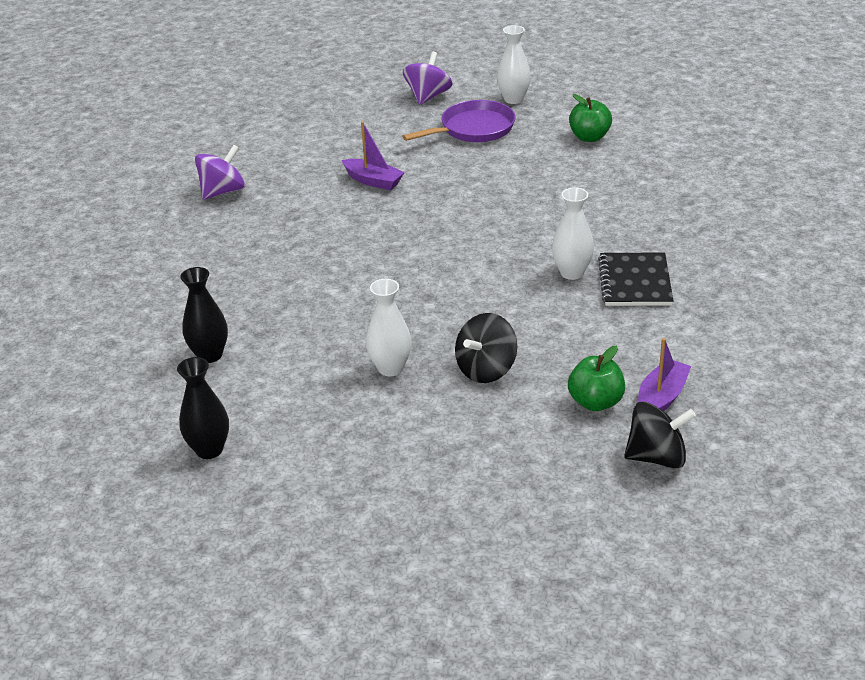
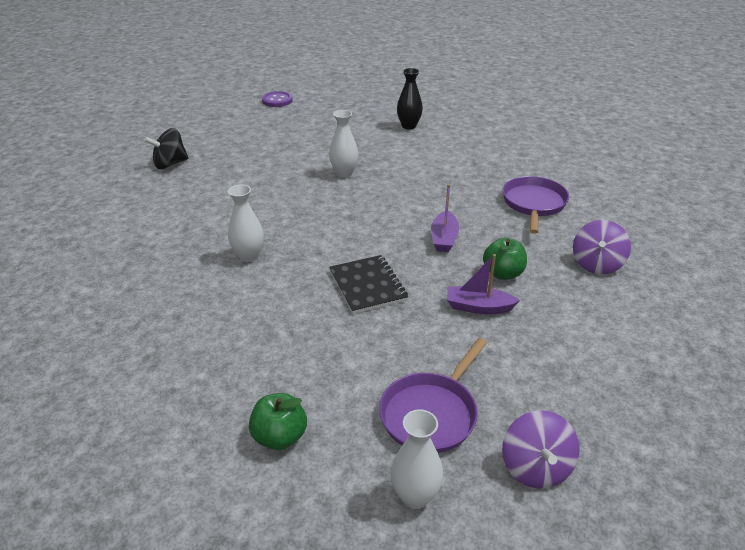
camera: 155 degrees right, 0 degrees up
black vase [180,267,228,363] -> none
black spinning top [455,313,517,383] -> none
green apple [568,346,625,411] -> green apple moved to [483,237,527,280]
black notebook [598,252,673,306] -> black notebook moved to [329,255,408,314]
purple boat [638,338,691,411] -> purple boat moved to [431,184,459,252]
none -> purple button [262,91,293,107]
none -> purple pan [502,176,569,234]

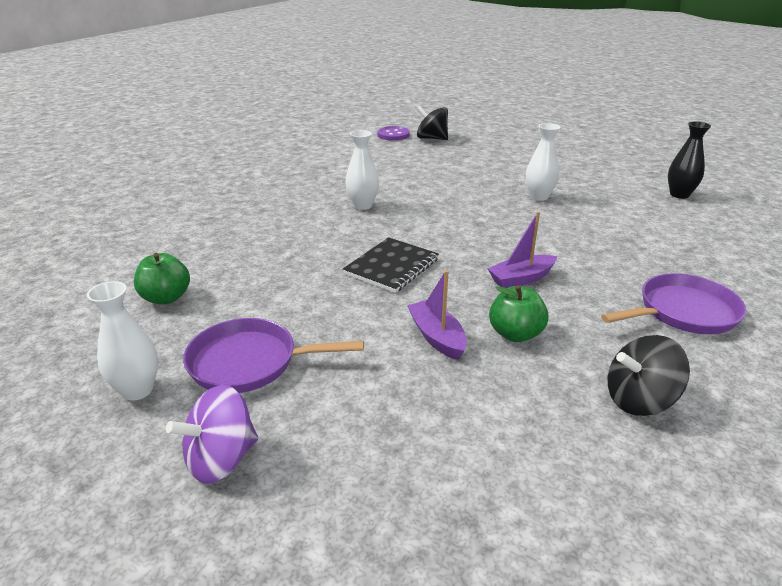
camera: 55 degrees right, 5 degrees down
purple button [262,91,293,107] -> purple button moved to [377,126,410,141]
purple spinning top [573,220,631,274] -> black spinning top [607,335,690,416]

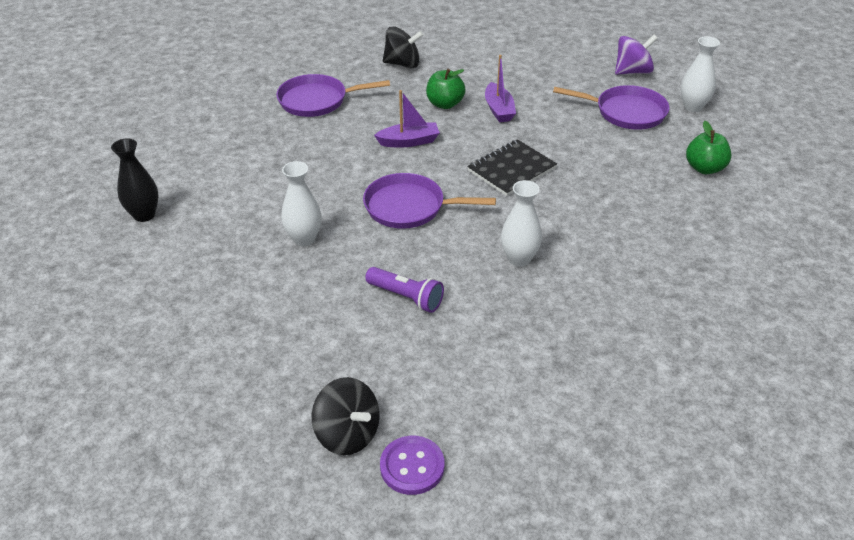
camera: 165 degrees left, 10 degrees up
none -> purple pan [363,173,496,229]
none -> purple flashlight [365,267,444,313]

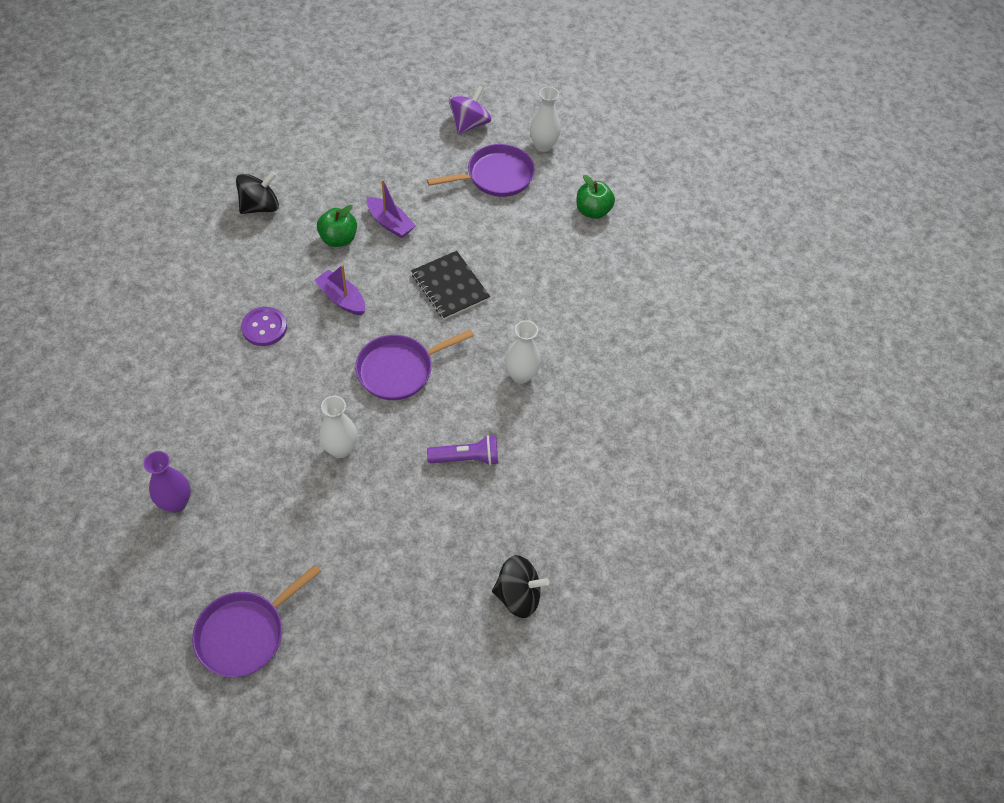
camera: 40 degrees left, 15 degrees up
black vase [111,138,159,222] -> purple vase [144,451,191,513]
purple pan [276,74,390,117] -> purple pan moved to [192,565,321,677]
purple boat [374,90,440,148] -> purple boat turned 90 degrees counterclockwise [314,264,365,315]
purple button [380,436,444,495] -> purple button moved to [241,307,287,346]
black notebook [467,139,557,196] -> black notebook turned 45 degrees counterclockwise [411,251,490,320]

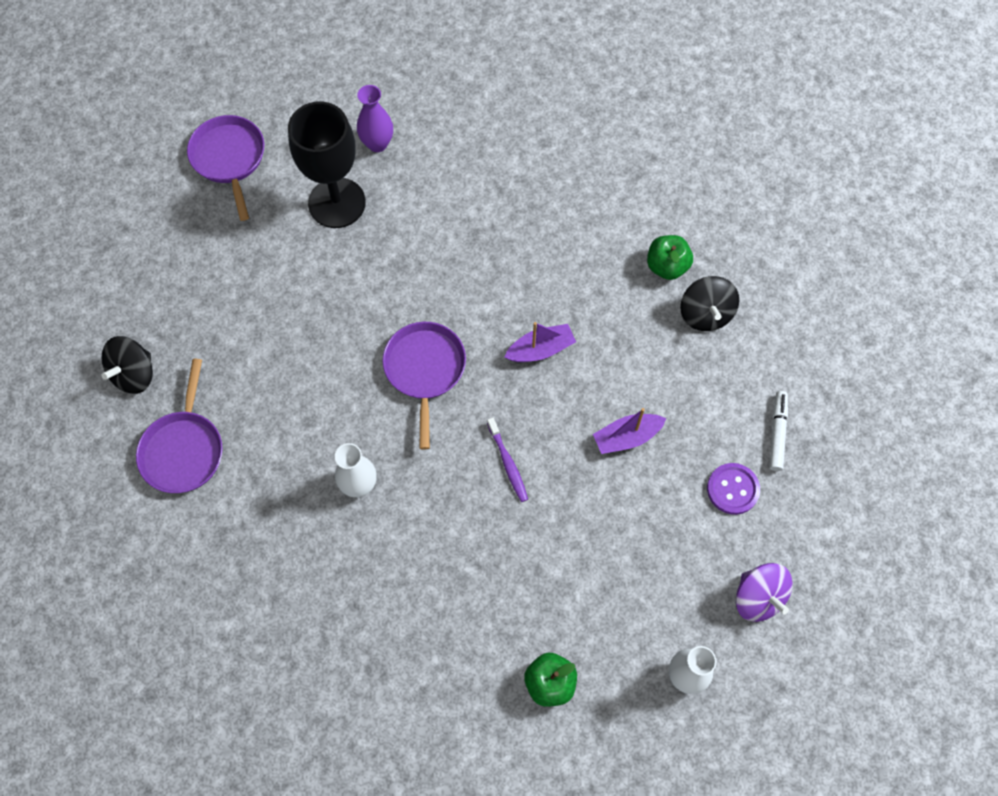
camera: 120 degrees right, 10 degrees up
purple button [241,307,287,346] -> purple button moved to [707,463,760,515]
green apple [317,205,357,247] -> green apple moved to [647,235,693,280]
white vase [319,396,357,458] -> none
black notebook [411,251,490,320] -> purple toothbrush [487,418,528,502]
purple pan [427,144,535,197] -> purple pan moved to [136,359,223,493]
purple flashlight [427,435,498,466] -> none
none -> black goblet [288,101,366,228]
none -> white marker [769,391,788,471]

